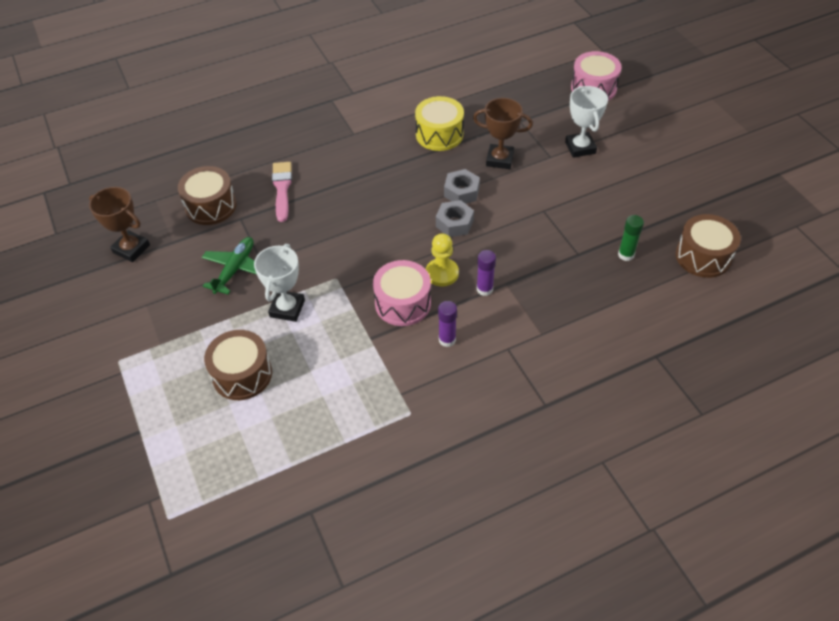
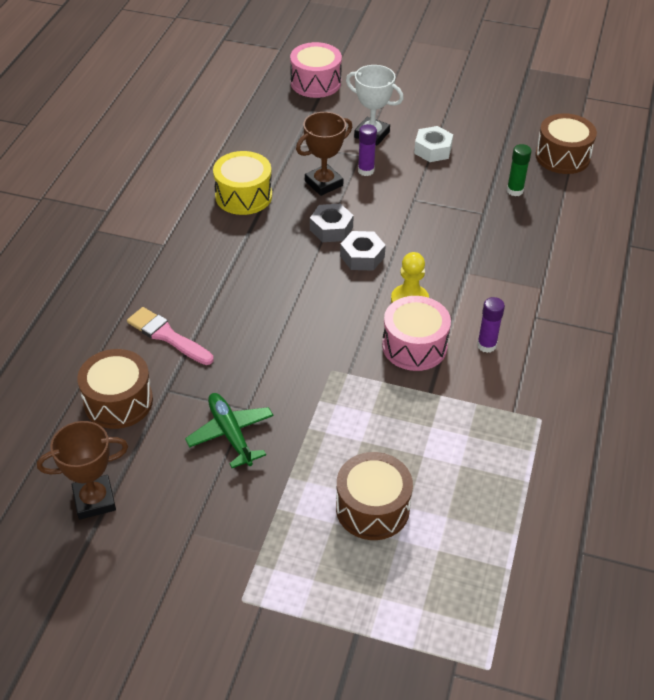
camera: 50 degrees left, 5 degrees down
white trophy [254,244,305,322] -> none
purple glue stick [477,250,496,296] -> purple glue stick moved to [358,124,377,176]
none -> white nut [414,126,453,162]

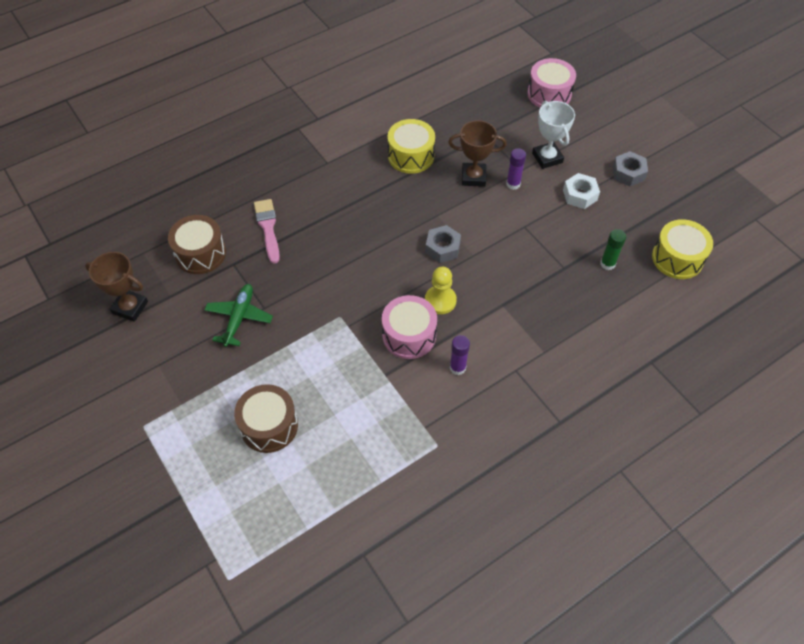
camera: 40 degrees right, 10 degrees up
grey nut [310,204,354,242] -> grey nut moved to [613,151,648,187]
brown drum [535,113,597,174] -> yellow drum [652,219,713,279]

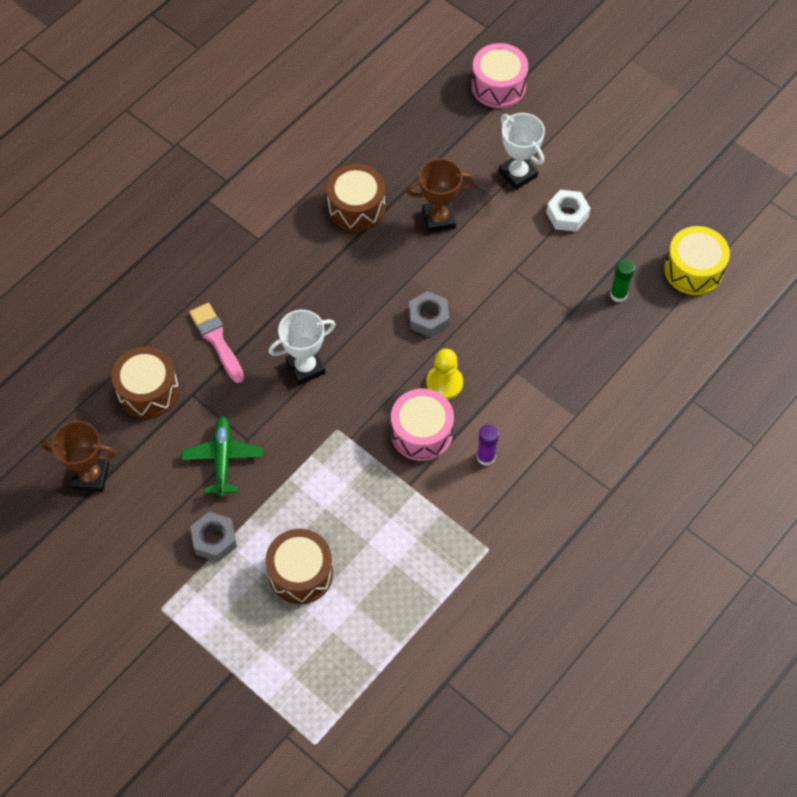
camera: 15 degrees left, 5 degrees up
yellow drum [388,119,435,174] -> brown drum [327,164,385,232]
purple glue stick [506,148,526,190] -> none
grey nut [613,151,648,187] -> grey nut moved to [190,512,237,562]
none -> white trophy [269,310,336,385]

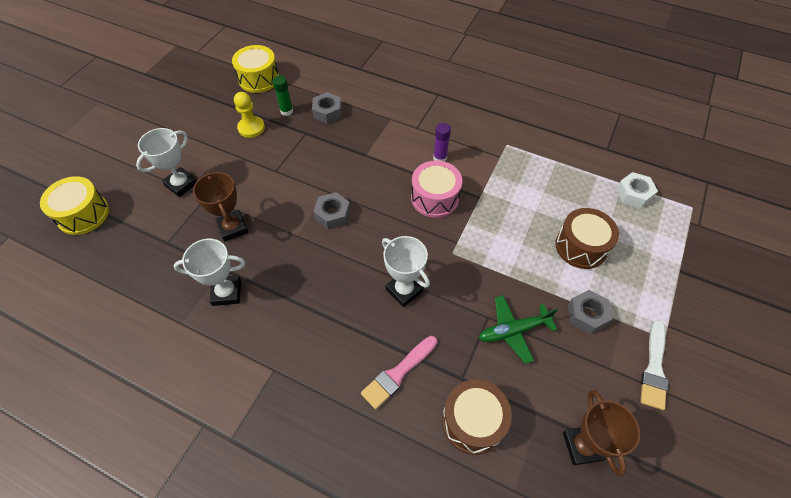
camera: 105 degrees left, 5 degrees down
brown drum [327,164,385,232] -> white trophy [174,239,245,306]
yellow pawn [426,349,463,400] -> yellow pawn moved to [234,92,265,138]
pink drum [471,43,528,108] -> yellow drum [40,176,109,235]
white nut [546,190,591,232] -> white nut moved to [616,172,658,208]
none -> grey nut [312,92,342,124]
none -> white brush [640,320,668,410]

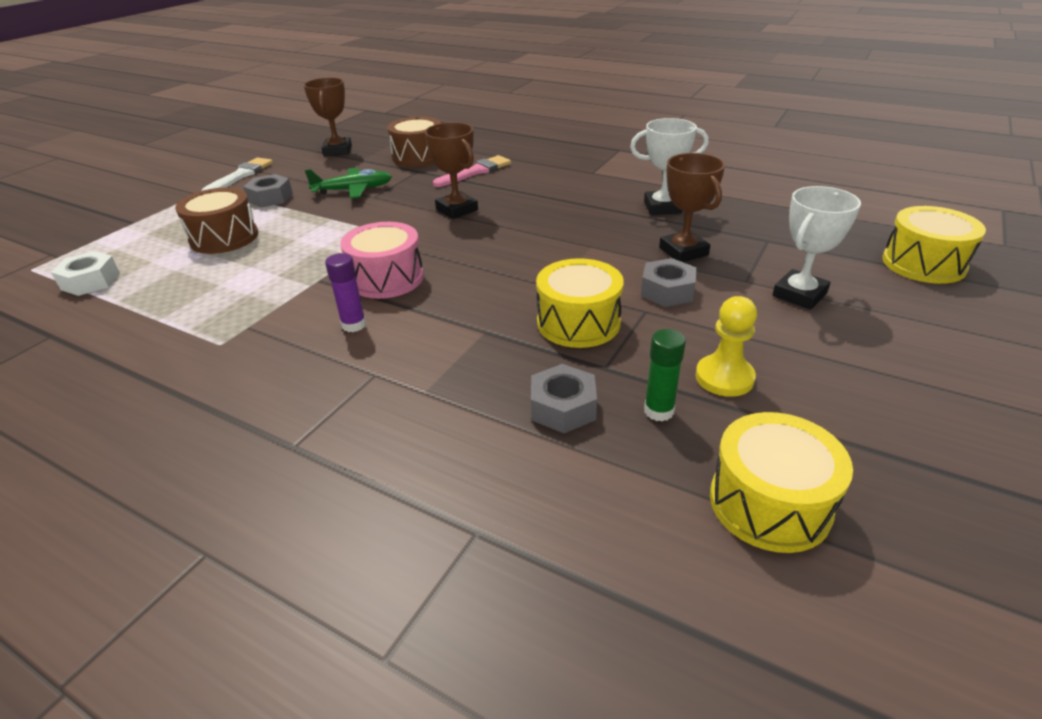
camera: 175 degrees left, 20 degrees down
grey nut [313,192,350,230] -> grey nut moved to [641,258,697,307]
white trophy [382,236,430,307] -> brown trophy [425,122,478,219]
none -> yellow drum [536,258,624,348]

